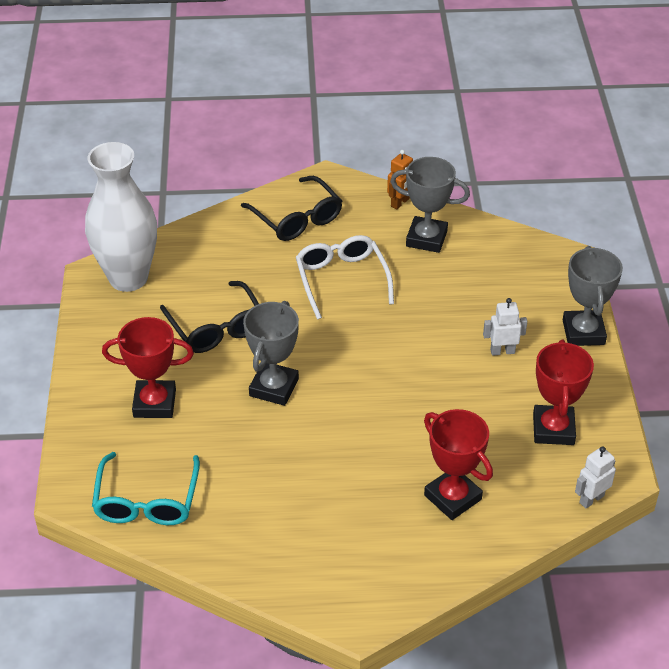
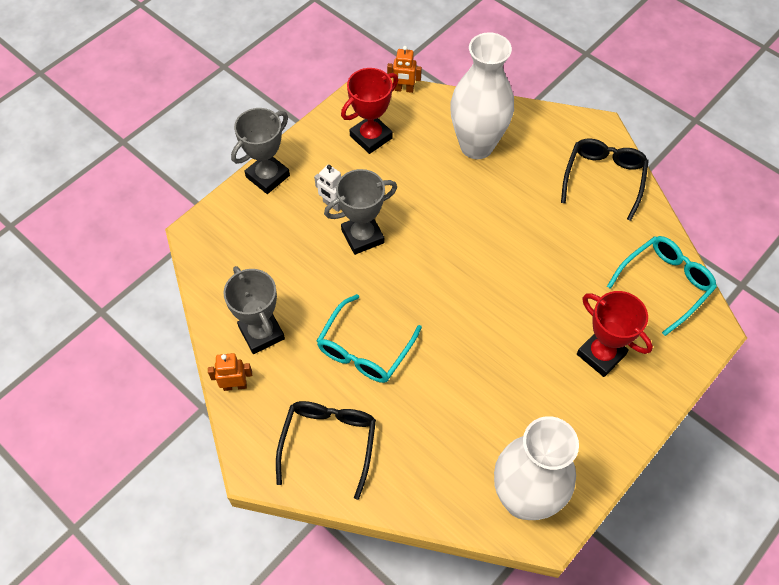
camera: 135 degrees left, 15 degrees up
black glasses [160,281,259,353] -> black glasses moved to [561,138,649,221]
grey trophy [243,301,299,406] -> grey trophy moved to [324,169,397,255]
white glasses [296,235,394,320] -> turquoise glasses [317,294,422,383]
red trophy [424,409,493,520] -> white vase [450,32,514,159]
white robot [575,446,616,508] -> orange robot [387,46,422,93]

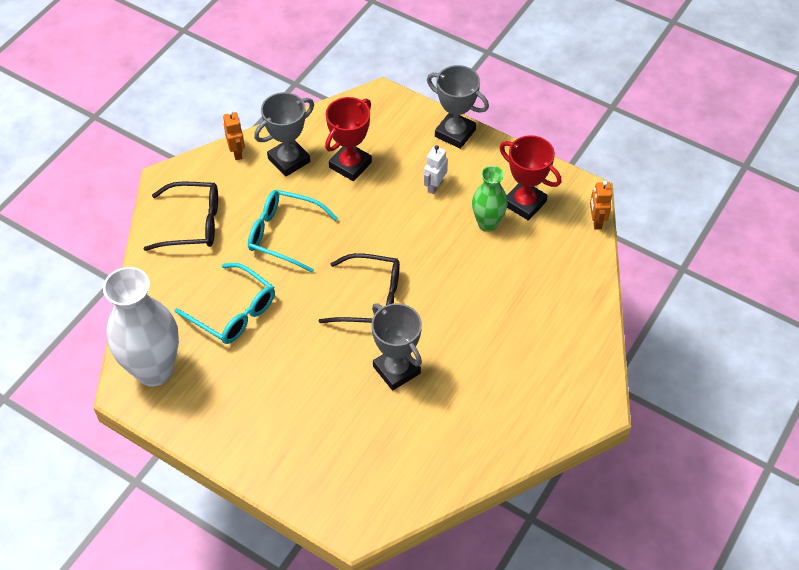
camera: 80 degrees right, 5 degrees down
grey trophy [324,169,397,255] -> grey trophy moved to [371,303,422,391]
white vase [450,32,514,159] -> none
black glasses [561,138,649,221] -> black glasses moved to [319,253,400,323]
red trophy [577,291,653,377] -> red trophy moved to [325,97,372,181]
turquoise glasses [607,236,717,336] -> turquoise glasses moved to [175,263,275,344]
none -> green vase [472,166,508,232]

